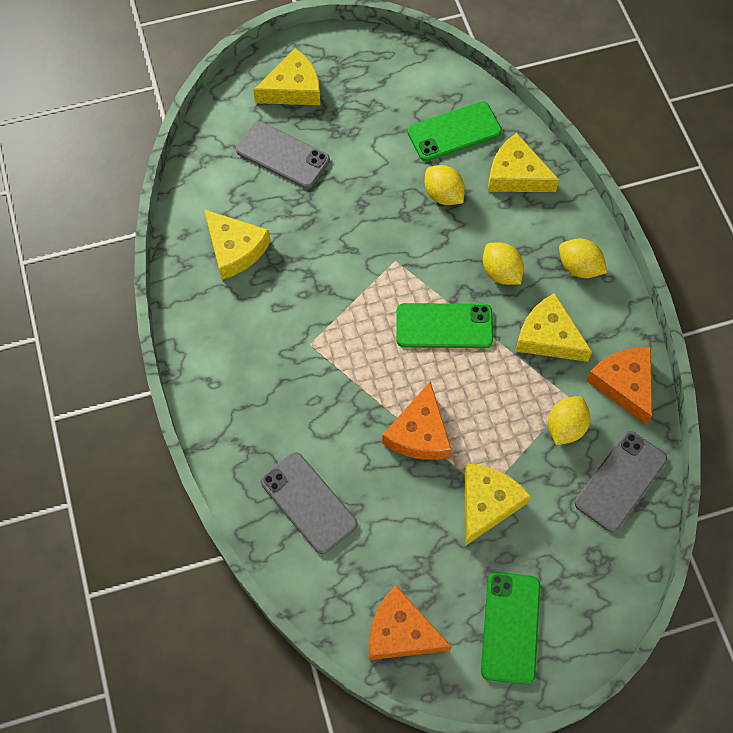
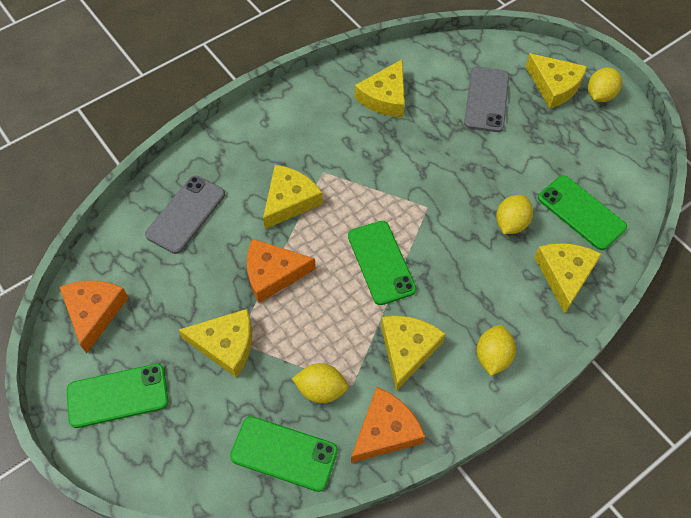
camera: 70 degrees right, 5 degrees down
yellow lemon [483,242,524,285] -> yellow lemon moved to [588,67,622,102]
grey phone [575,431,667,532] -> green phone [230,416,338,492]
none -> yellow cheese [263,165,323,229]

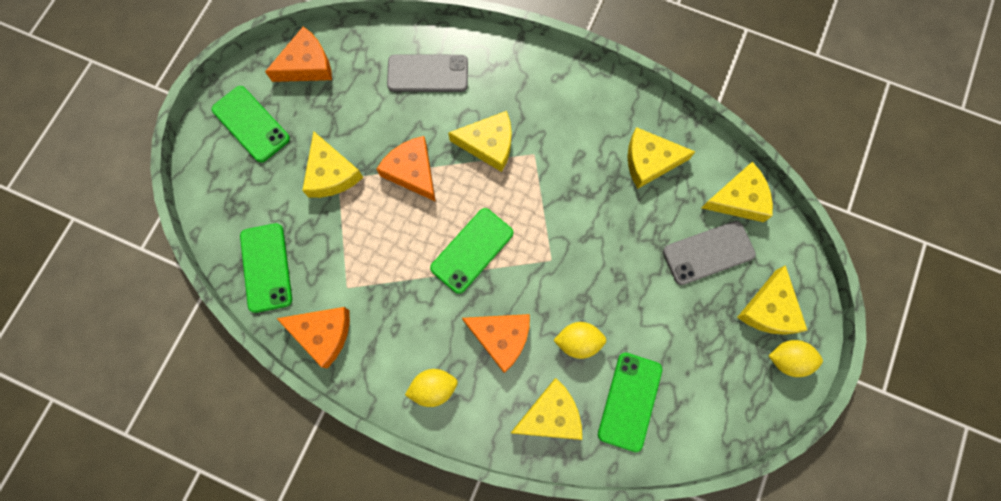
camera: 60 degrees right, 15 degrees up
yellow lemon [292,363,348,403] -> none
yellow cheese [381,316,445,391] -> yellow cheese moved to [701,162,773,222]
none -> orange cheese [462,314,530,373]

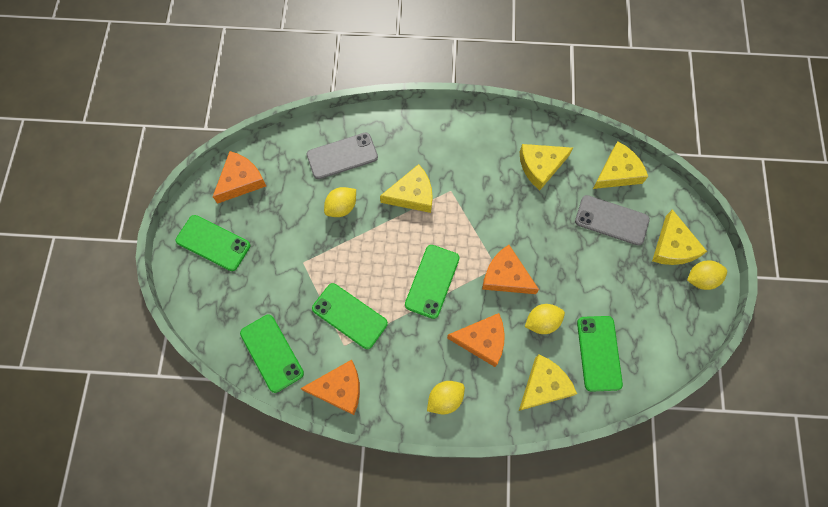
camera: 20 degrees left, 5 degrees down
yellow cheese [302,131,363,198] -> none
orange cheese [376,136,436,202] -> orange cheese moved to [482,245,539,294]
grey phone [663,221,756,285] -> grey phone turned 60 degrees clockwise [575,195,650,246]
none -> green phone [312,283,388,349]
none -> yellow lemon [324,187,356,217]

